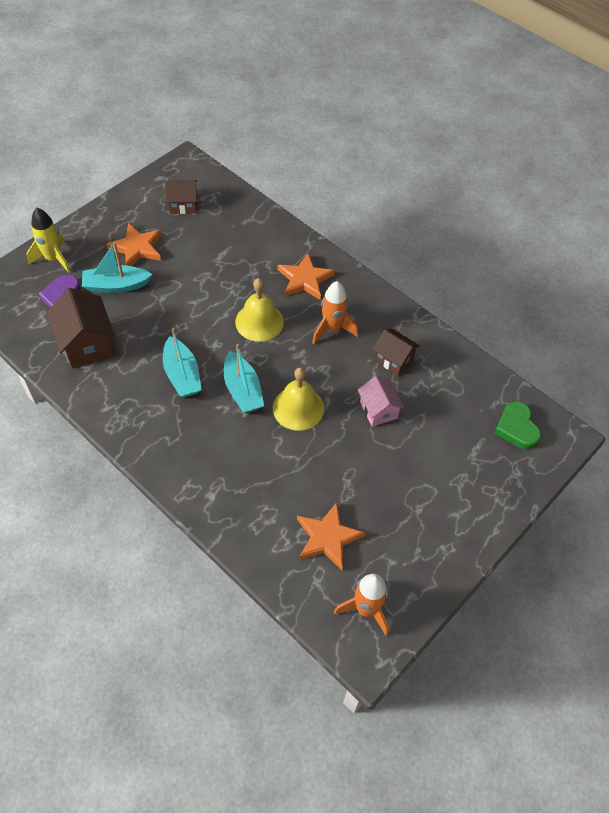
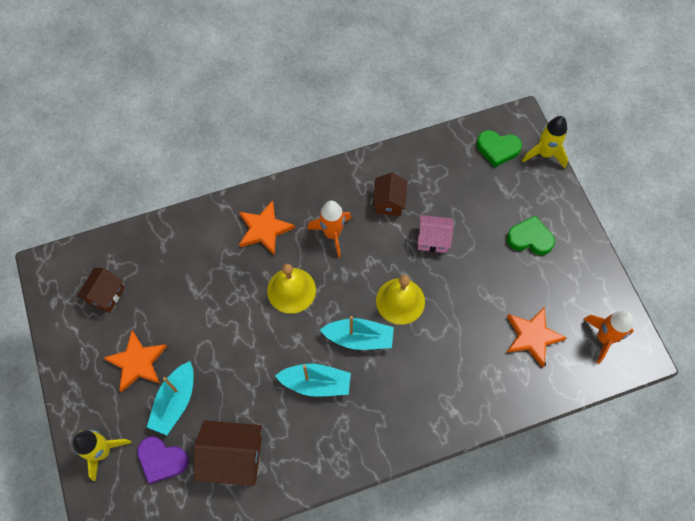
camera: 60 degrees left, 10 degrees up
brown house [373,328,420,376] -> brown house turned 60 degrees counterclockwise [373,173,408,216]
none -> green heart [507,216,555,255]
none -> yellow rocket [522,116,568,168]

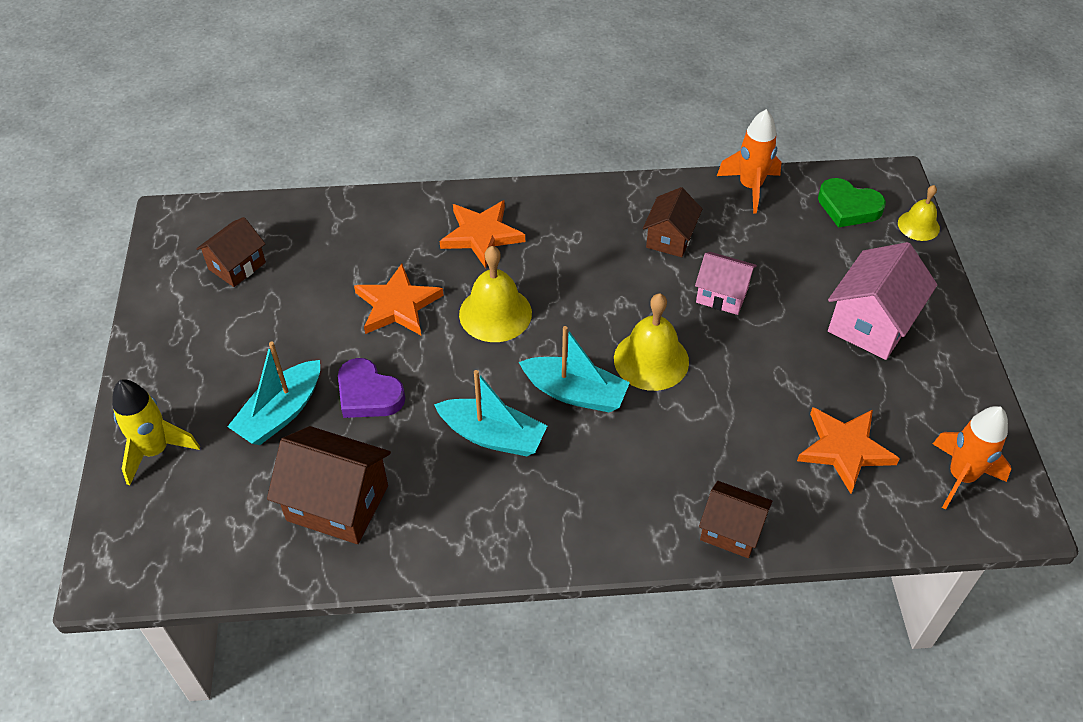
camera: 15 degrees right, 15 degrees down
orange star [104,331,167,392] -> orange star moved to [354,264,444,335]
purple heart [137,436,189,484] -> purple heart moved to [338,358,405,418]
orange rocket [307,201,351,258] -> orange rocket moved to [717,109,781,213]
green heart [507,216,555,255] -> pink house [828,242,937,360]
yellow rocket [522,116,568,168] -> yellow bell [898,185,940,241]
none -> brown house [699,481,773,558]

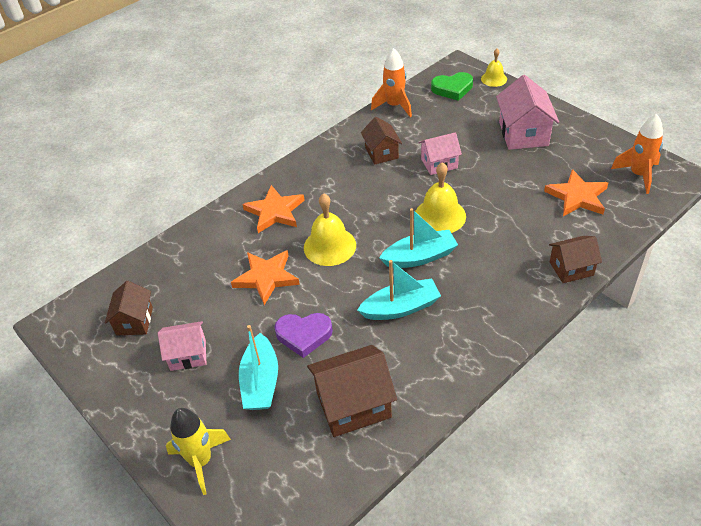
camera: 35 degrees left, 5 degrees down
none -> pink house [158,321,206,371]

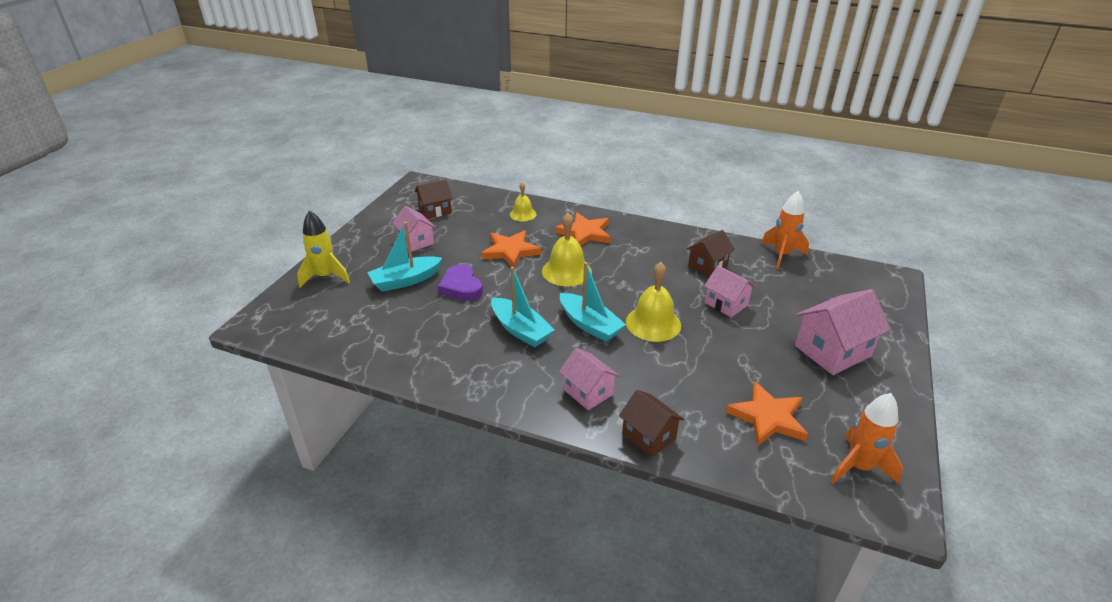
camera: 60 degrees right, 10 degrees down
brown house [307,345,397,437] -> none
green heart [431,72,473,101] -> none
yellow bell [481,49,507,87] -> yellow bell moved to [510,182,536,221]
none -> pink house [559,348,619,410]

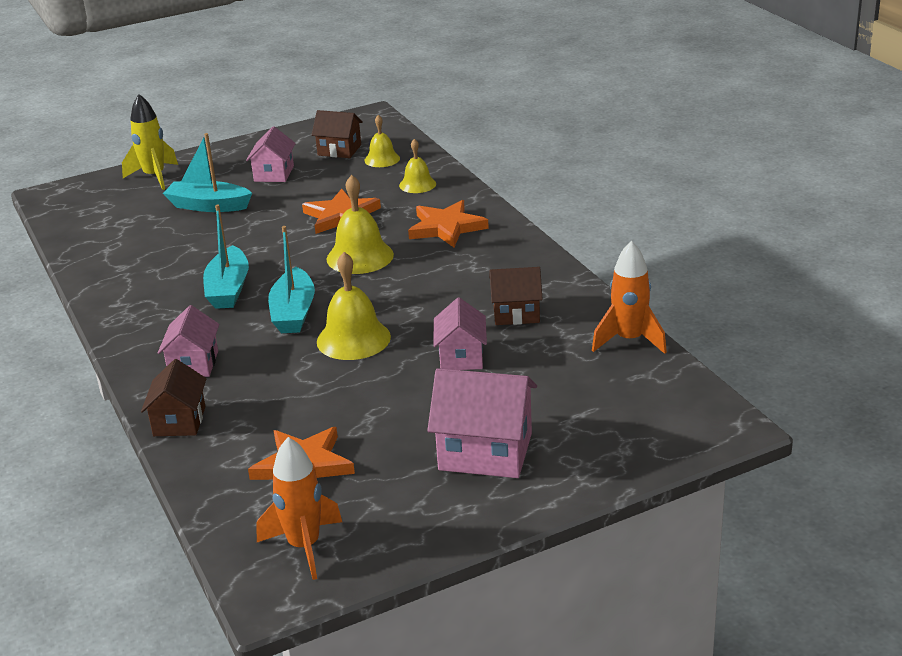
camera: 45 degrees right, 5 degrees down
purple heart [438,264,483,301] -> none
none -> yellow bell [365,115,400,167]

